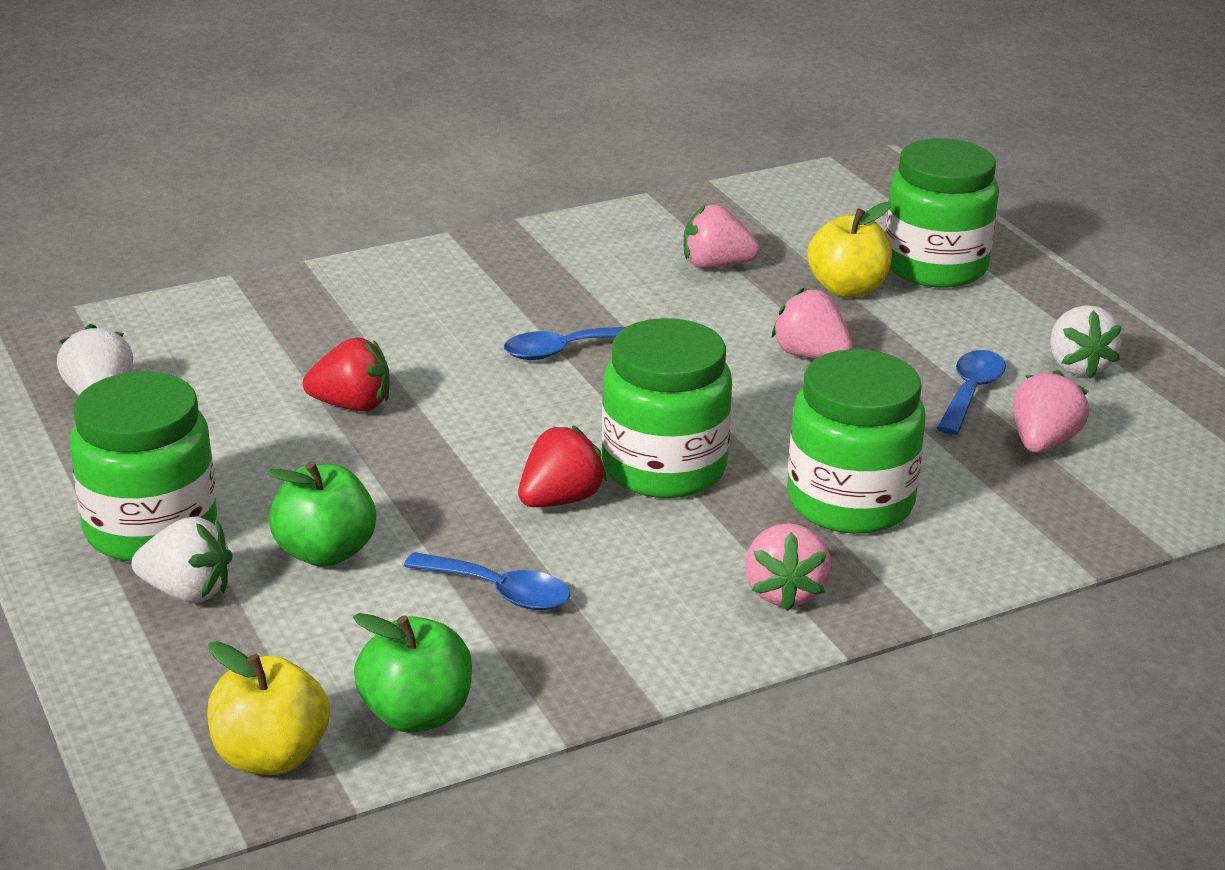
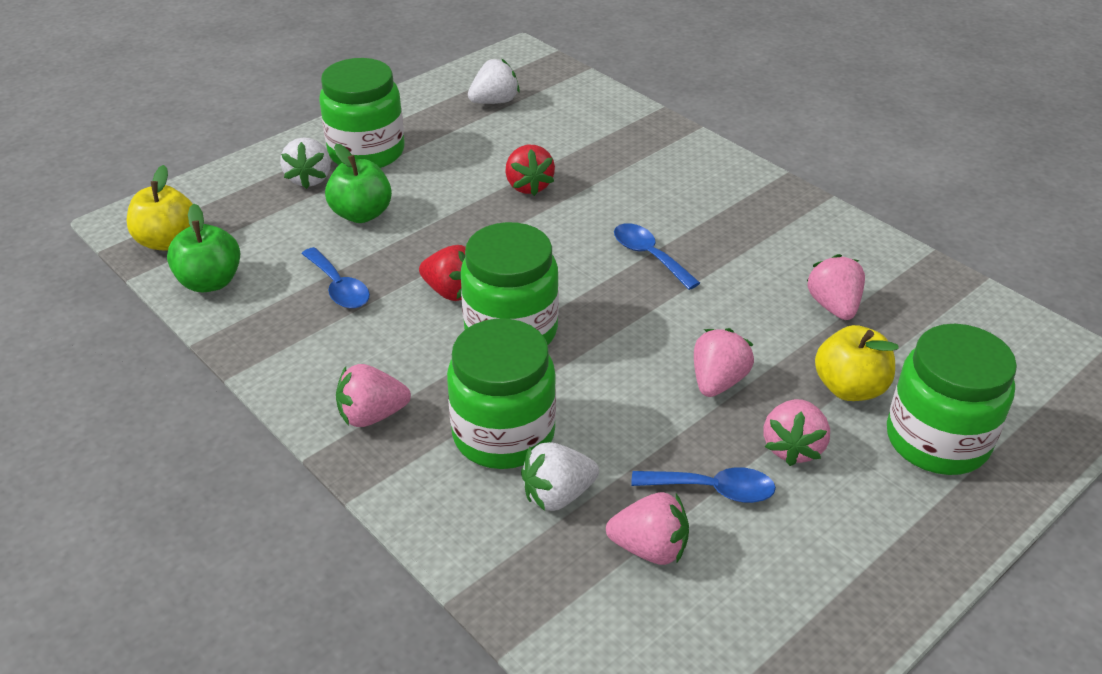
camera: 75 degrees right, 10 degrees up
blue spoon [404,552,571,610] -> blue spoon turned 45 degrees counterclockwise [302,247,370,308]
white strawberry [1050,305,1122,379] -> white strawberry moved to [521,442,599,511]
none -> pink strawberry [763,399,830,466]

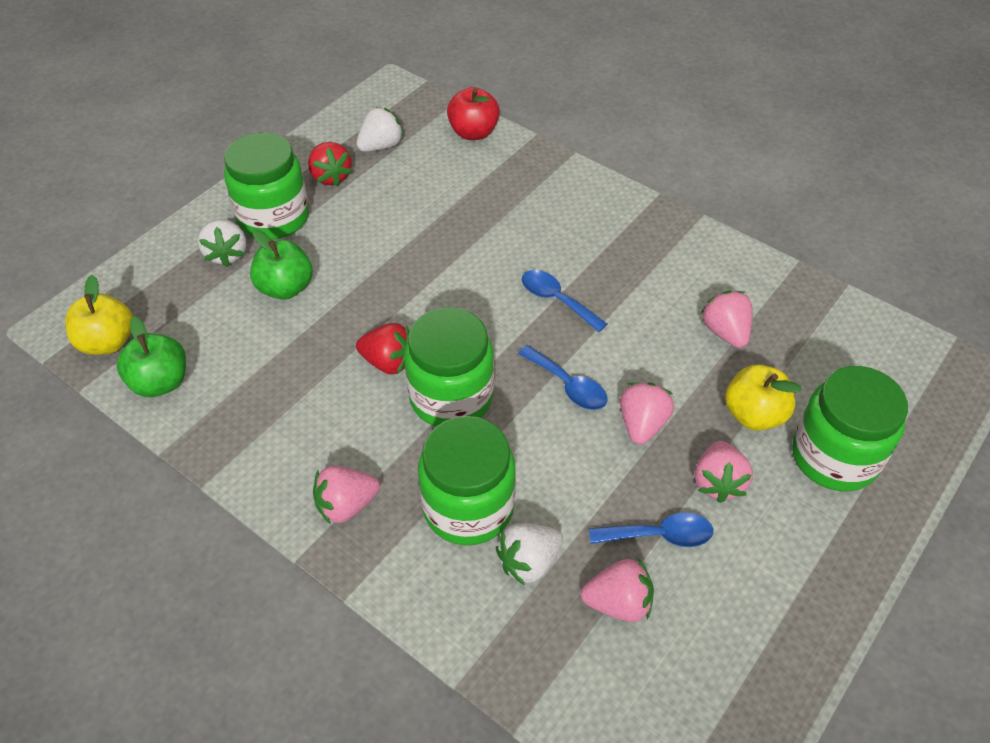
camera: 10 degrees left, 10 degrees up
blue spoon [302,247,370,308] -> blue spoon moved to [518,345,608,410]
red strawberry [505,145,555,196] -> red strawberry moved to [308,142,352,186]
none -> red apple [447,87,500,140]

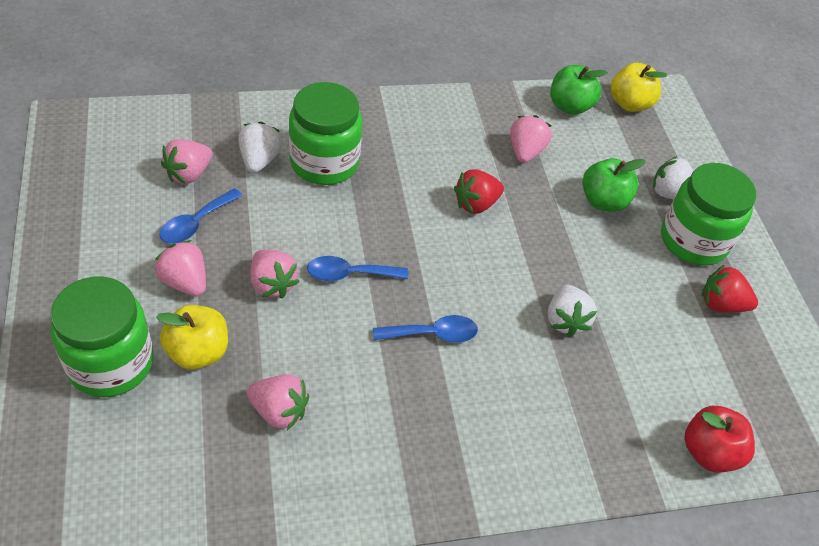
camera: 125 degrees right, 0 degrees up
pink strawberry [313,465,380,525] -> pink strawberry moved to [510,115,552,163]
white strawberry [356,107,404,152] -> white strawberry moved to [548,285,597,337]
green jar [404,307,494,427] -> none

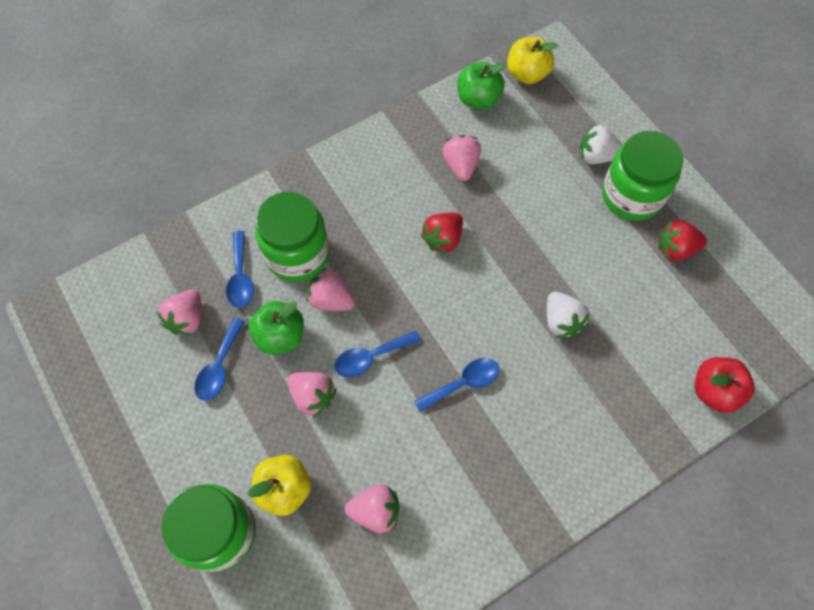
camera: 15 degrees left, 15 degrees up
pink strawberry [155,240,206,296] -> pink strawberry moved to [306,268,355,311]
white strawberry [239,121,282,173] -> blue spoon [226,231,254,308]
green apple [582,158,646,212] -> green apple moved to [249,301,304,355]

